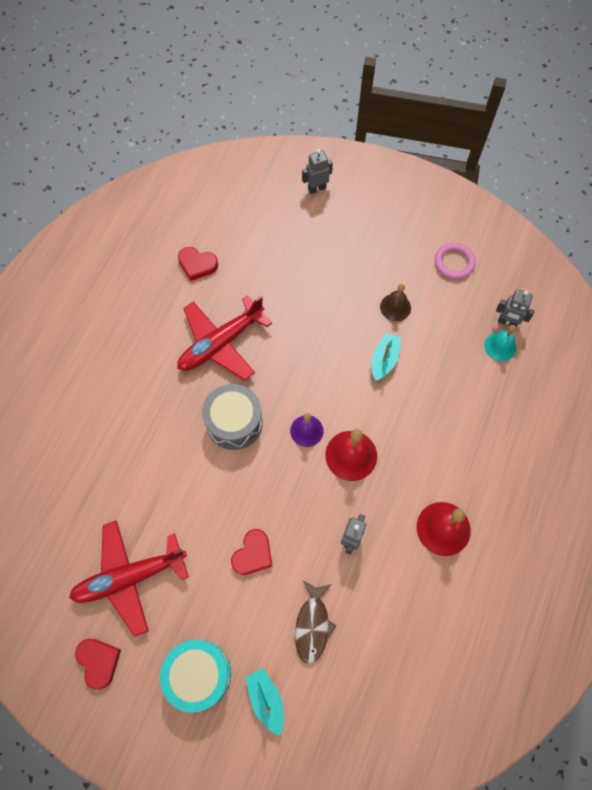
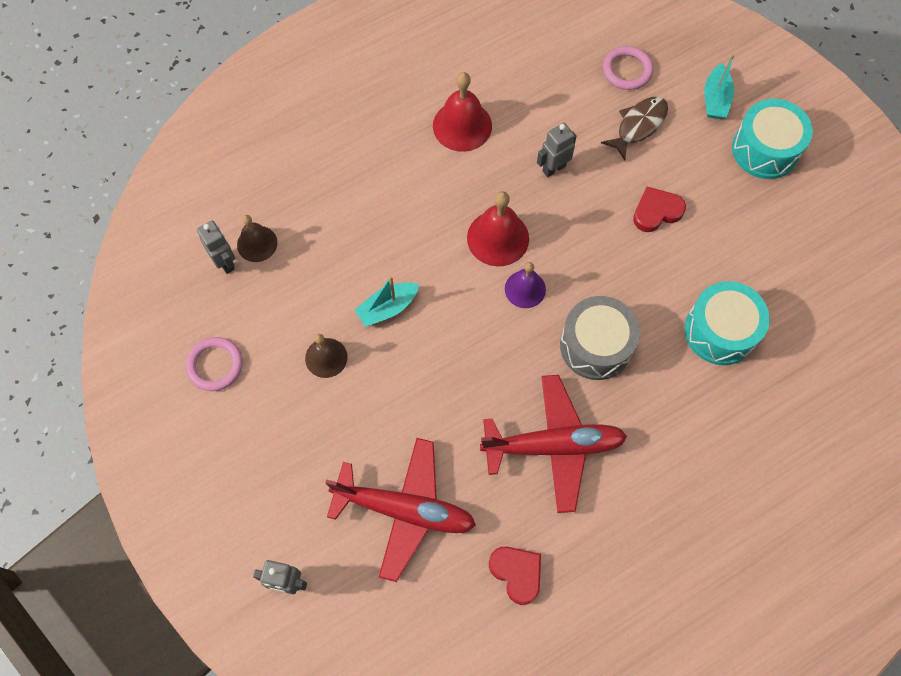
camera: 145 degrees left, 0 degrees up
red plane [69,520,189,637] -> red plane moved to [325,438,476,582]
red heart [75,639,121,690] -> none
turquoise bell [485,325,516,361] -> brown bell [237,215,277,262]
none -> pink ring [603,46,653,90]
none -> turquoise drum [685,281,770,365]

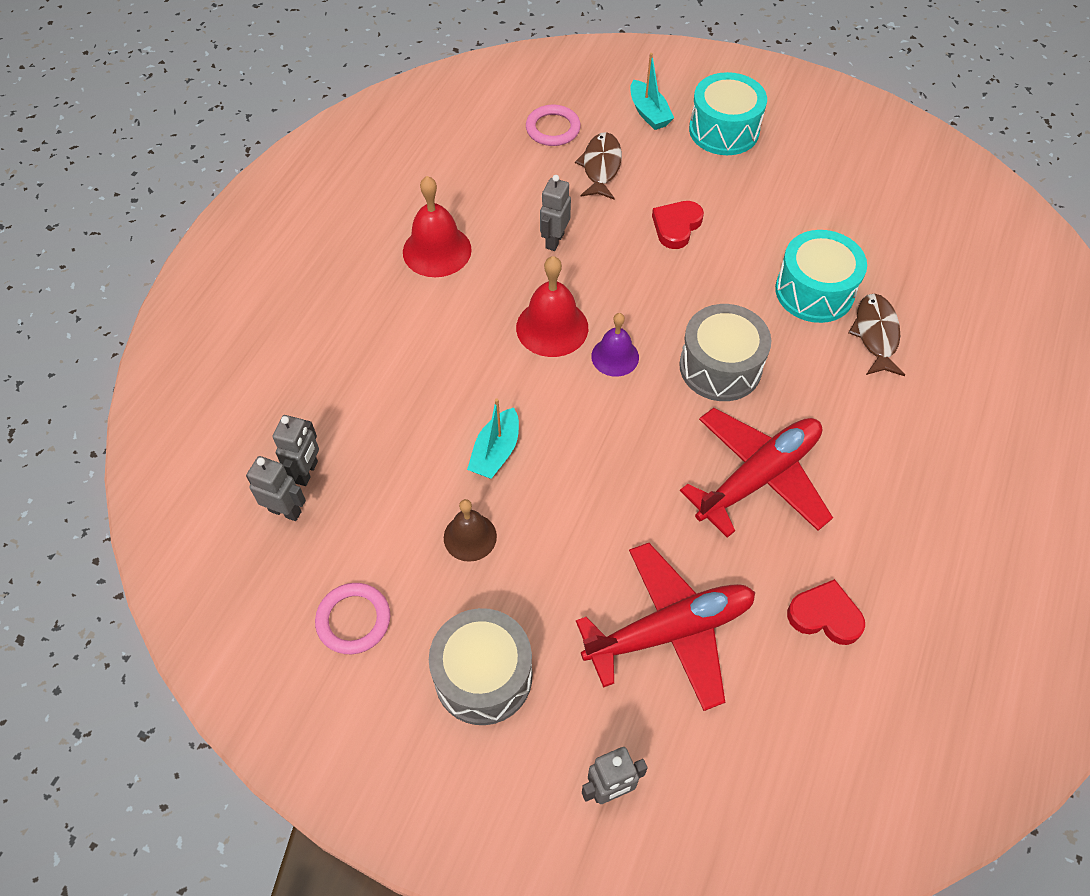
camera: 35 degrees left, 10 degrees down
brown bell [237,215,277,262] -> grey robot [272,415,319,486]
none -> grey drum [429,608,533,725]
none -> brown fish [848,294,905,376]

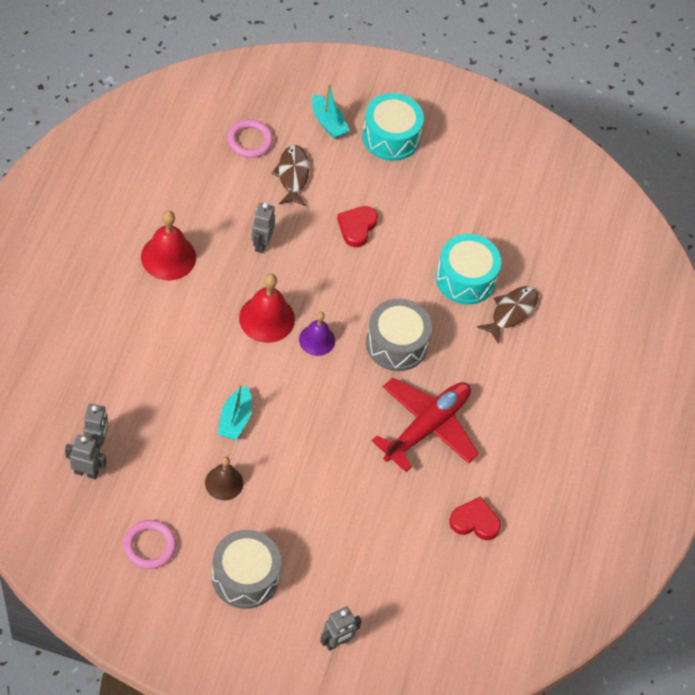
camera: 15 degrees left, 0 degrees up
red plane [576,543,755,711] -> none
brown fish [848,294,905,376] -> brown fish turned 45 degrees clockwise [477,286,538,344]

